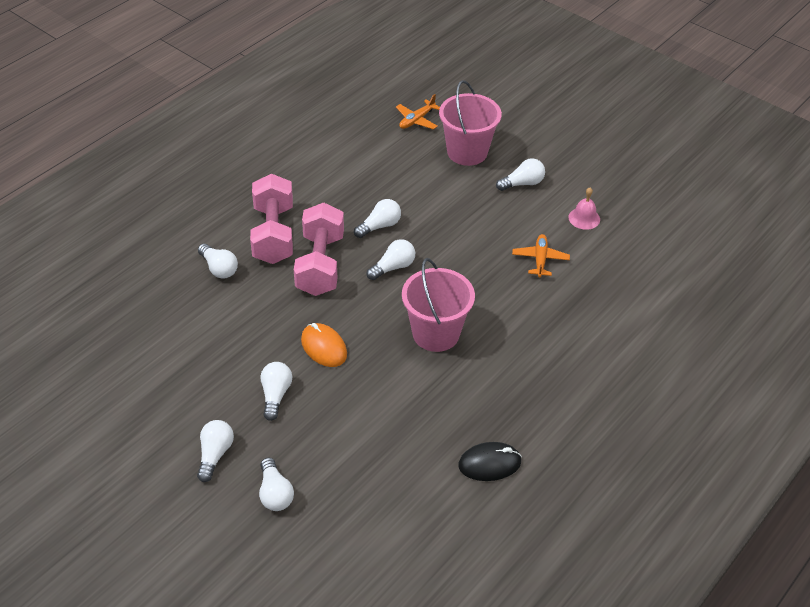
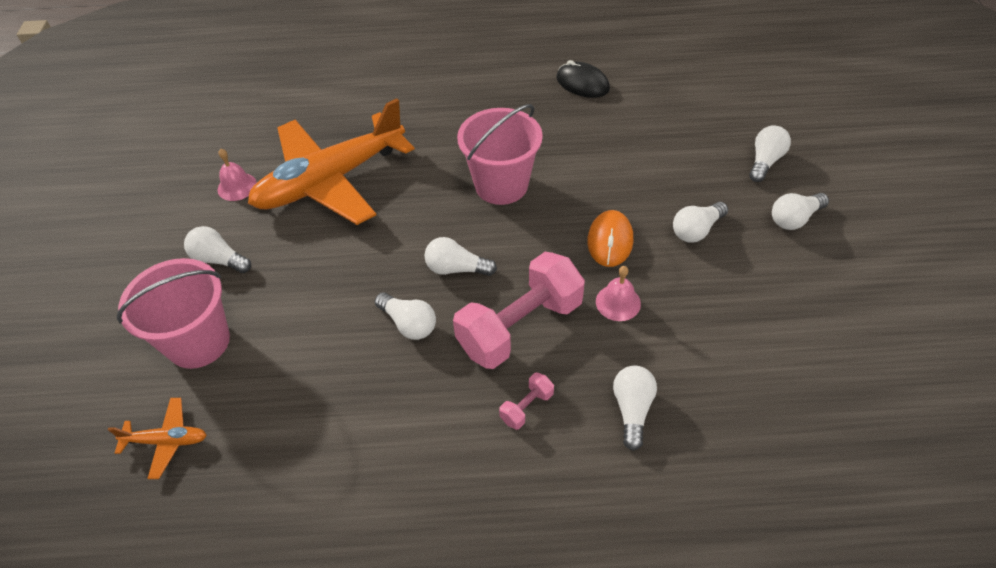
camera: 130 degrees left, 5 degrees up
pink dumbbell [250,174,293,264] -> pink dumbbell [499,373,554,430], size x0.42
white light bulb [354,199,401,238] -> white light bulb turned 150 degrees counterclockwise [375,292,436,340]
orange plane [512,234,570,277] -> orange plane [248,98,415,225], size x2.47
none -> pink bell [596,266,641,321]

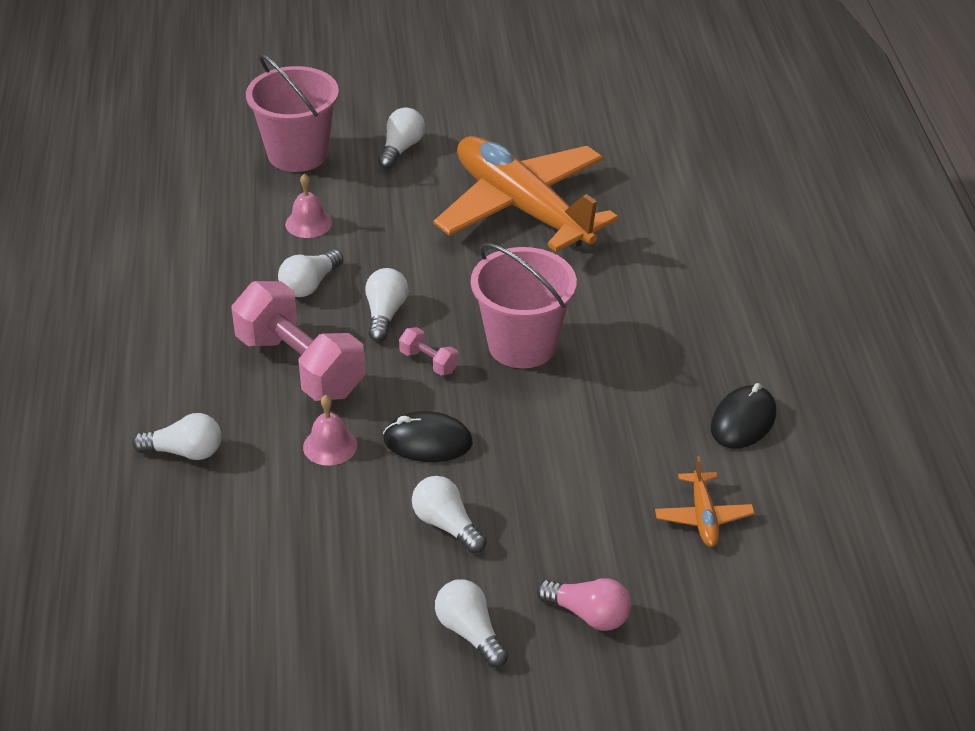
camera: 85 degrees right, 10 degrees down
orange plane [108,398,207,479] -> orange plane moved to [655,456,755,547]
pink bell [217,149,257,201] -> pink bell moved to [285,174,332,238]
pink dumbbell [499,373,554,430] -> pink dumbbell moved to [399,327,459,375]
orange mouse [587,210,633,267] -> black mouse [383,411,473,462]
white light bulb [749,125,791,182] -> pink light bulb [537,578,631,631]

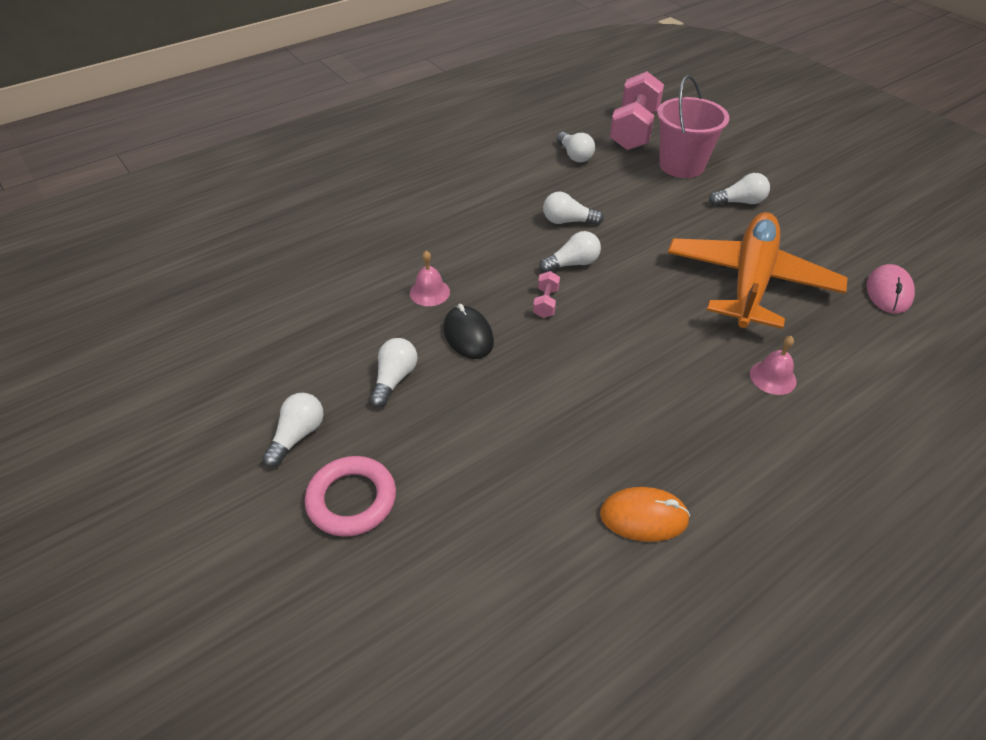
camera: 60 degrees right, 5 degrees up
white light bulb [132,413,221,460] -> white light bulb moved to [557,132,595,163]
pink dumbbell [232,281,365,401] -> pink dumbbell moved to [610,71,664,150]
pink bell [285,174,332,238] -> pink bell moved to [750,336,797,395]
pink bucket [471,243,577,368] -> none
pink light bulb [537,578,631,631] -> pink ring [305,456,396,537]
orange plane [655,456,755,547] -> none
black mouse [711,383,776,449] -> orange mouse [600,487,690,542]
none -> pink mouse [866,264,915,314]

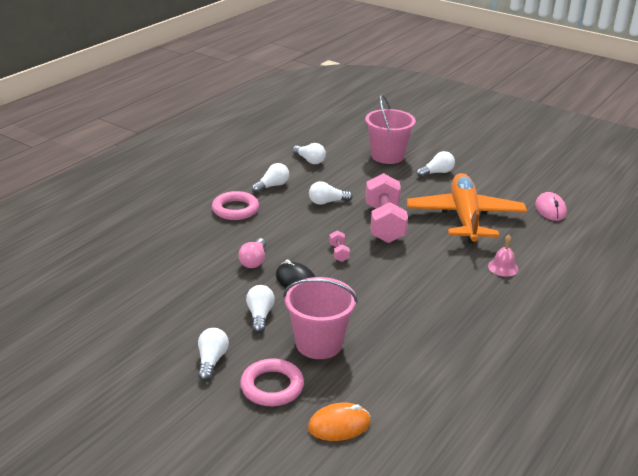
camera: 20 degrees left, 15 degrees down
pink bell [410,251,450,306] -> pink light bulb [238,238,266,268]
white light bulb [539,231,601,273] -> white light bulb moved to [252,163,289,193]
orange mouse [600,487,690,542] -> orange mouse moved to [308,402,371,441]
pink dumbbell [610,71,664,150] -> pink dumbbell moved to [366,173,408,243]
none -> pink ring [212,191,259,220]
none -> pink bucket [283,277,358,359]

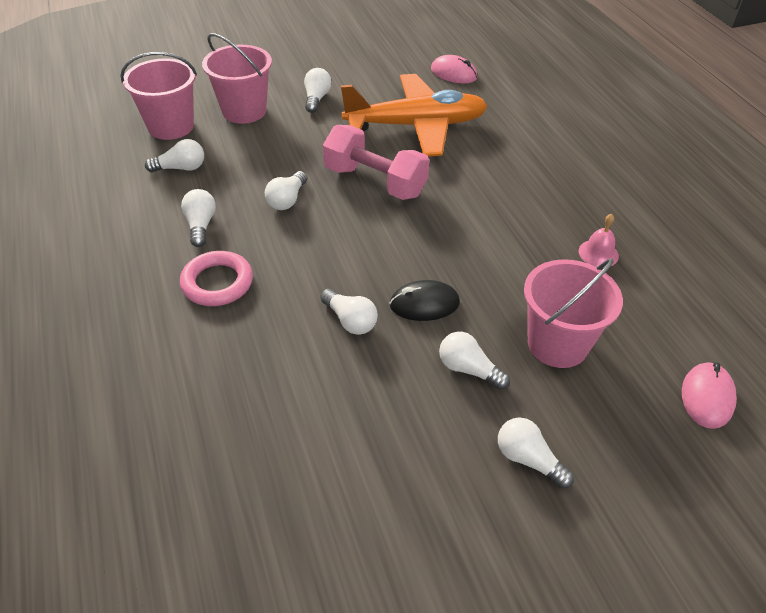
camera: 55 degrees left, 15 degrees up
pink light bulb [238,238,266,268] -> white light bulb [320,289,378,335]
pink ring [240,359,304,406] -> none
orange mouse [308,402,371,441] -> pink mouse [682,362,737,429]
pink dumbbell [329,231,350,262] -> none
orange plane [407,173,527,244] -> orange plane turned 135 degrees clockwise [341,74,488,157]
pink bell [488,235,519,277] -> pink bell moved to [579,214,619,267]
none -> pink bucket [120,52,197,140]

